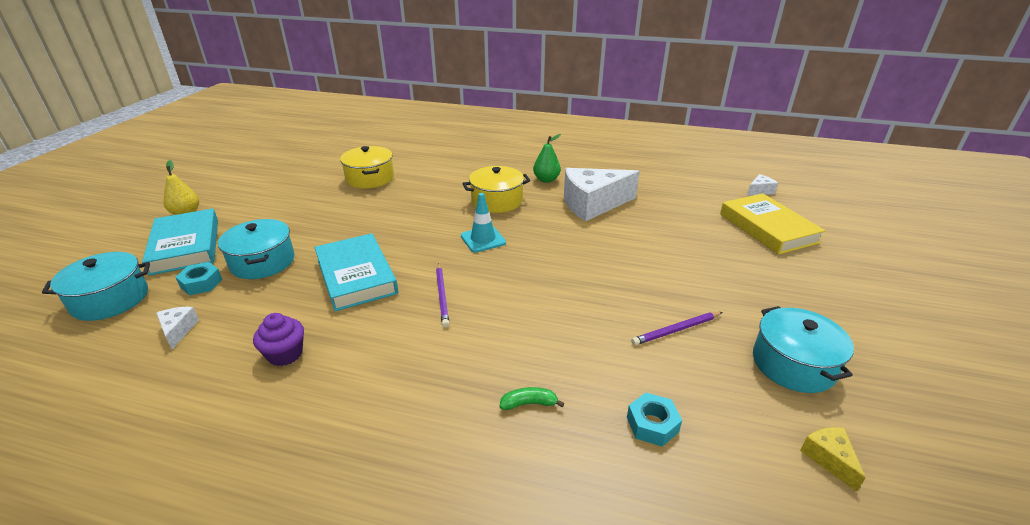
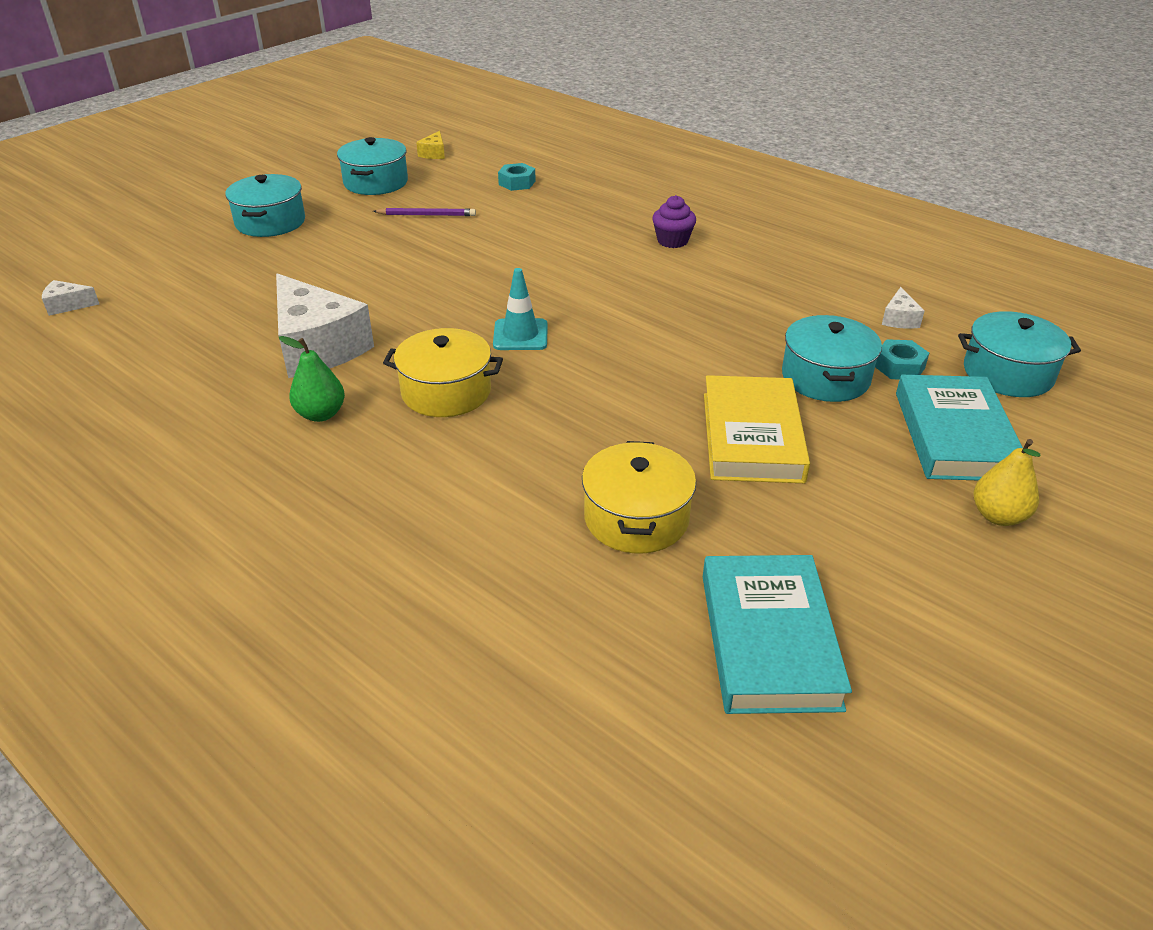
camera: 155 degrees left, 5 degrees up
purple cupcake [253,313,304,366] -> purple cupcake moved to [652,195,696,248]
turquoise book [314,233,398,311] -> turquoise book moved to [703,555,852,714]
purple pencil [436,263,449,327] -> none
green banana [500,387,564,410] -> none
white cheese [564,168,640,221] -> white cheese turned 45 degrees clockwise [276,273,374,378]
yellow book [720,193,825,255] -> yellow book moved to [704,375,810,483]
none -> turquoise pot [225,174,305,237]

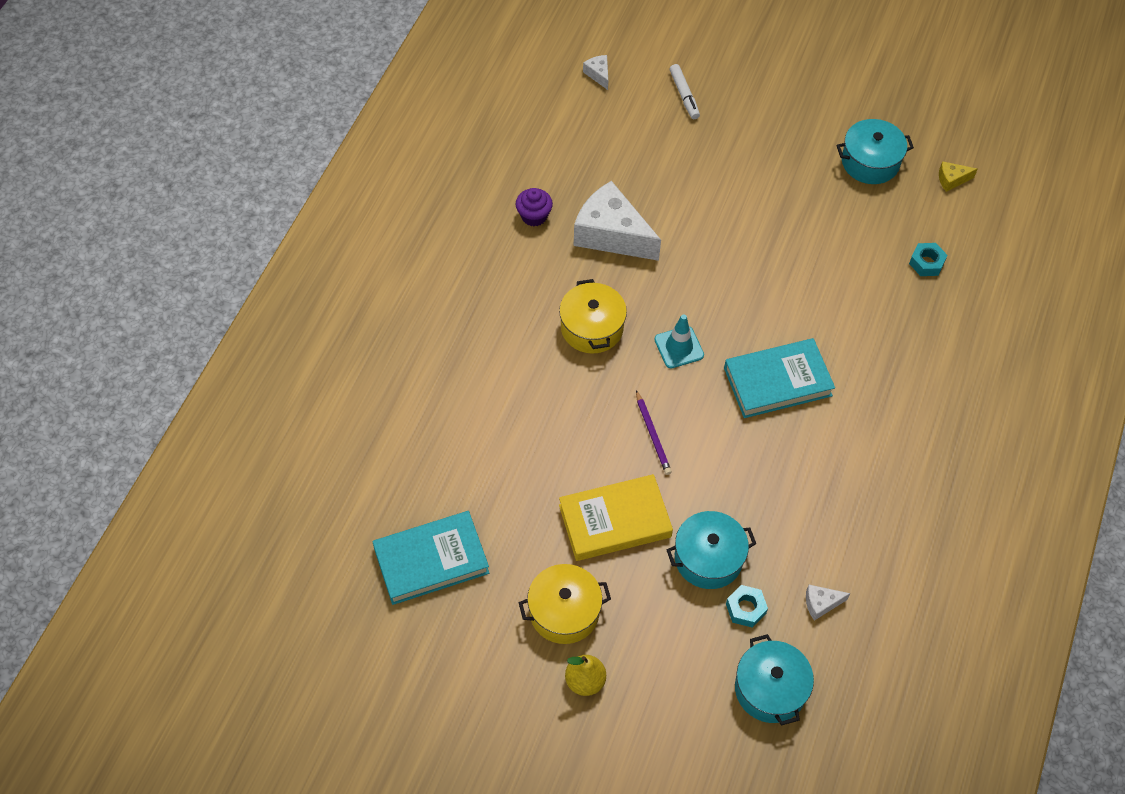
camera: 70 degrees right, 20 degrees up
turquoise pot [225,174,305,237] -> none
white cheese [276,273,374,378] -> white cheese turned 90 degrees clockwise [574,181,661,261]
green pear [279,336,345,422] -> none
purple pencil [373,208,476,216] -> purple pencil moved to [636,390,672,475]
yellow pot [582,441,696,553] -> yellow pot moved to [519,564,611,644]
purple cupcake [652,195,696,248] -> purple cupcake moved to [516,188,553,226]
turquoise book [896,375,1023,481] -> turquoise book moved to [724,338,835,418]
none -> white marker [670,64,700,119]

